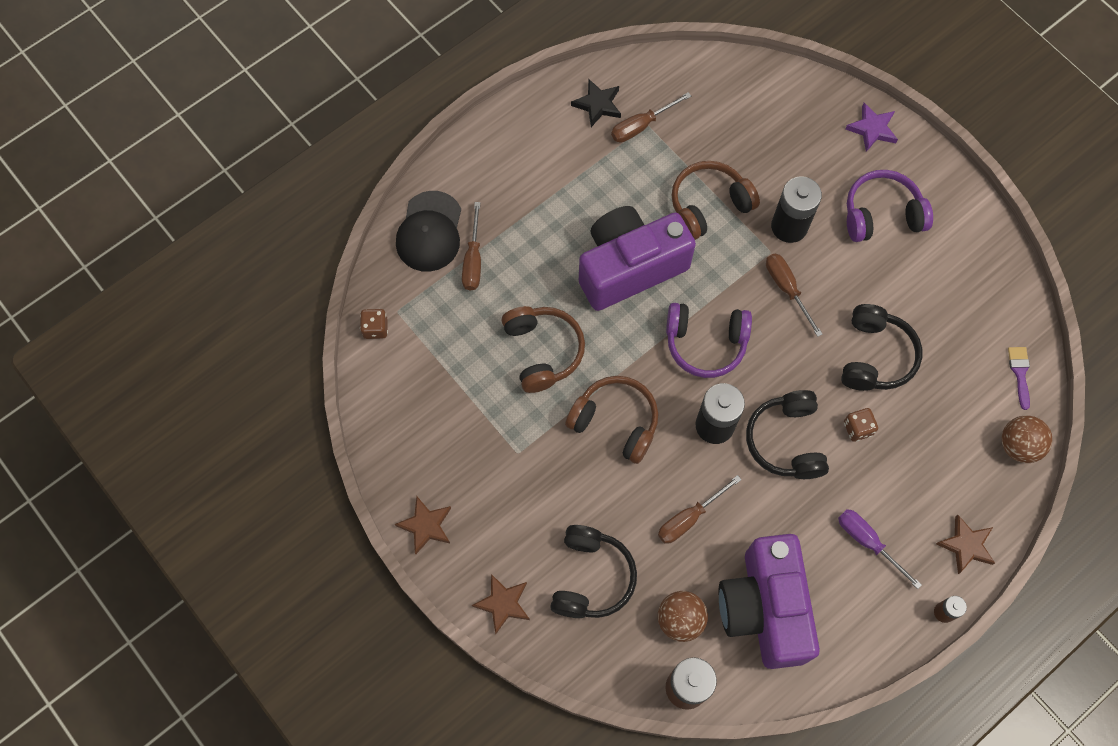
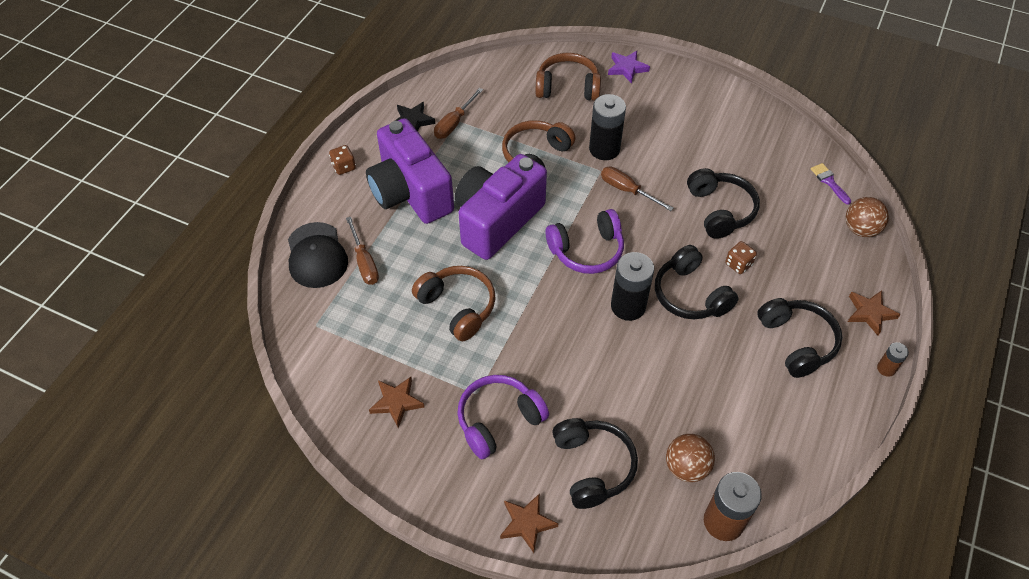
camera: 25 degrees left, 15 degrees down
brown dice [360,309,388,339] -> brown dice moved to [329,145,356,175]
brown star [395,497,451,554] -> brown star moved to [369,377,424,428]
brown headphones [565,376,658,464] -> brown headphones moved to [535,53,601,101]
brown screwdriver [658,475,742,543] -> none
purple camera [719,534,820,669] -> purple camera moved to [366,118,454,224]
purple screwdriver [838,509,922,589] -> black headphones [757,298,842,378]
purple headphones [847,170,933,242] -> purple headphones moved to [457,375,549,460]

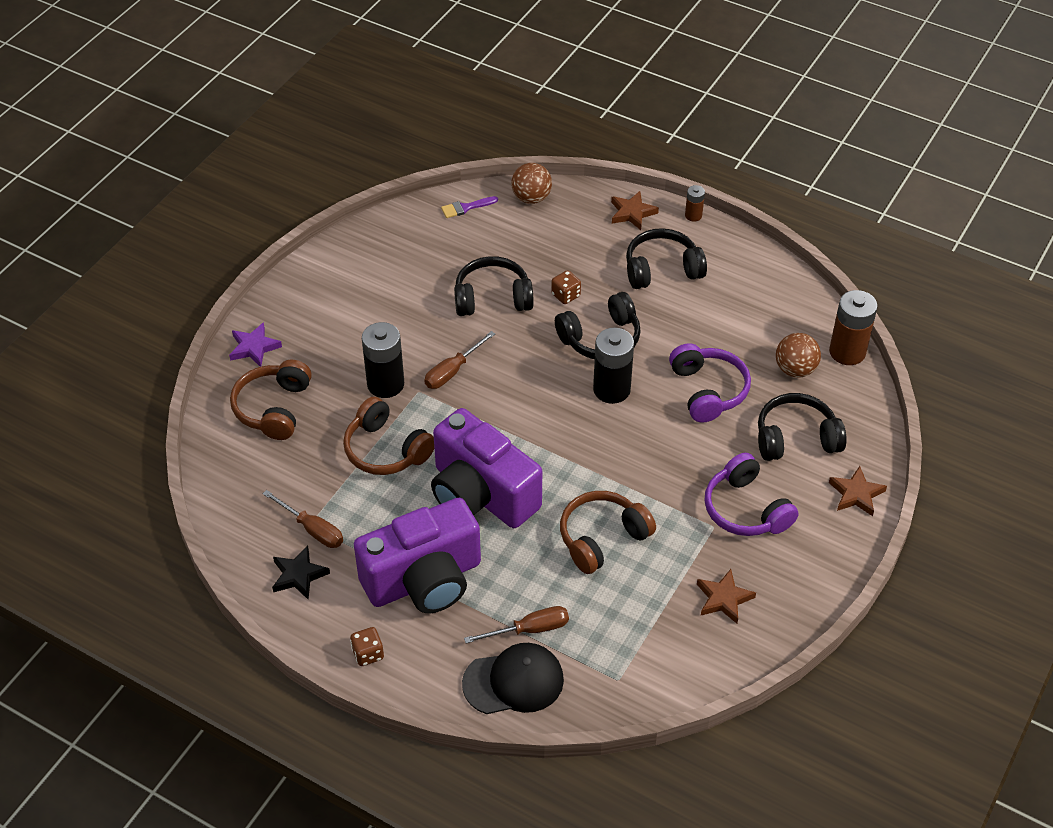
camera: 85 degrees left, 5 degrees down
purple headphones [546,209,624,274] -> purple headphones moved to [669,343,751,423]

